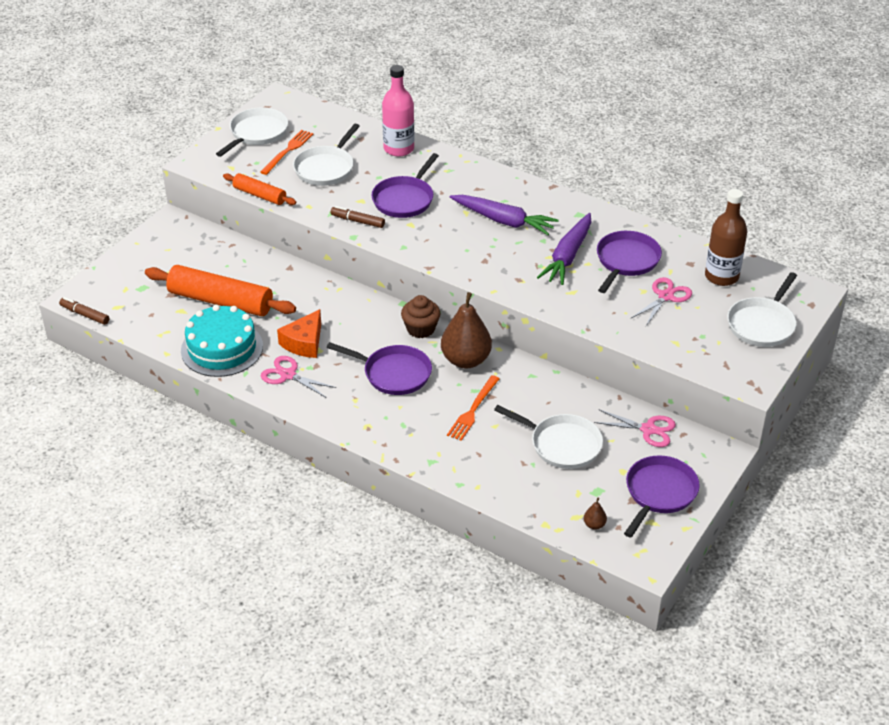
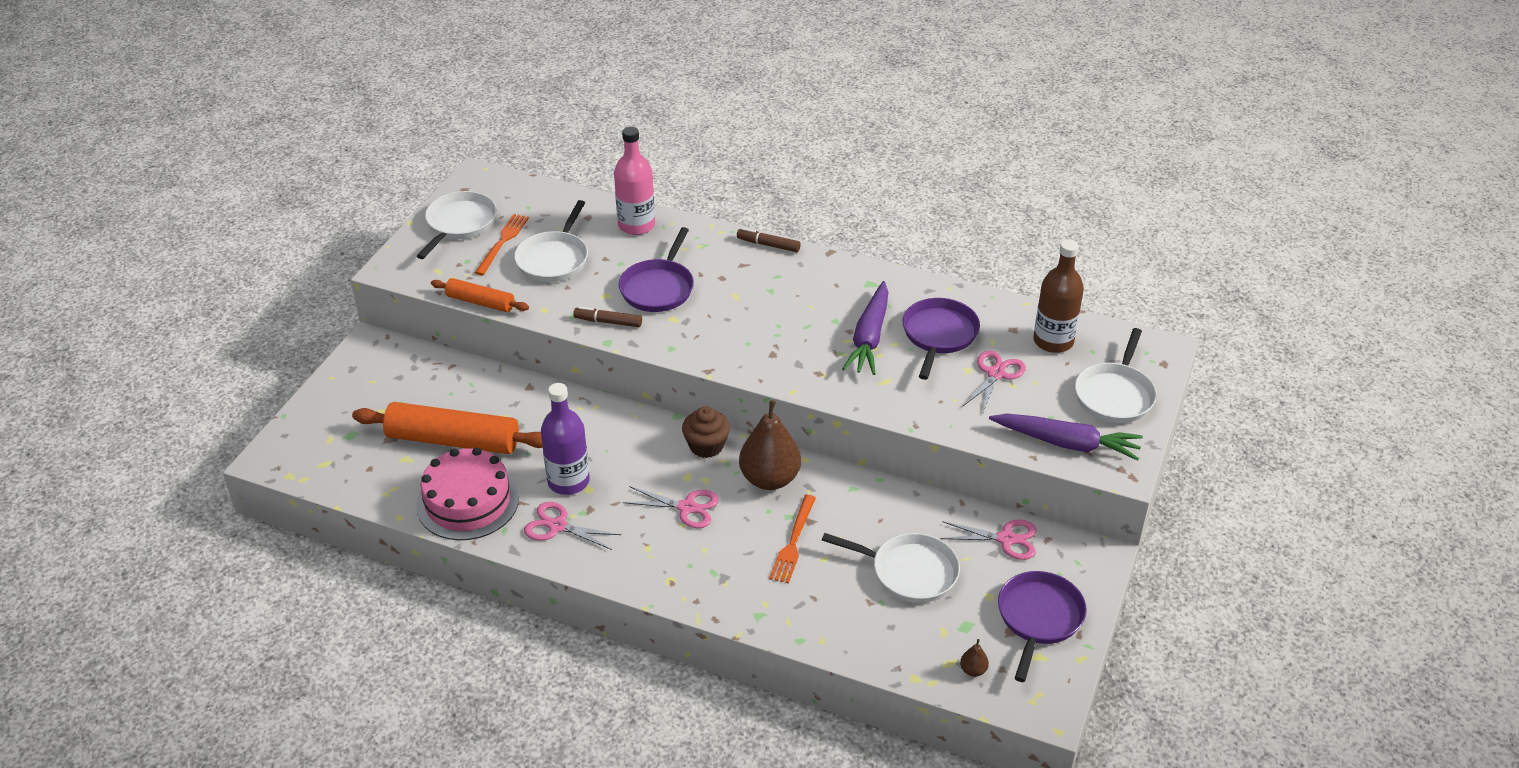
camera: 10 degrees left, 0 degrees up
brown marker [59,297,109,325] -> brown marker moved to [737,228,801,252]
turquoise cake [181,305,263,377] -> pink cake [416,447,519,540]
orange cheese [277,309,321,358] -> purple bottle [541,383,590,495]
purple pan [326,342,432,395] -> pink scissors [623,486,719,528]
purple carrot [450,195,559,235] -> purple carrot moved to [989,414,1143,461]

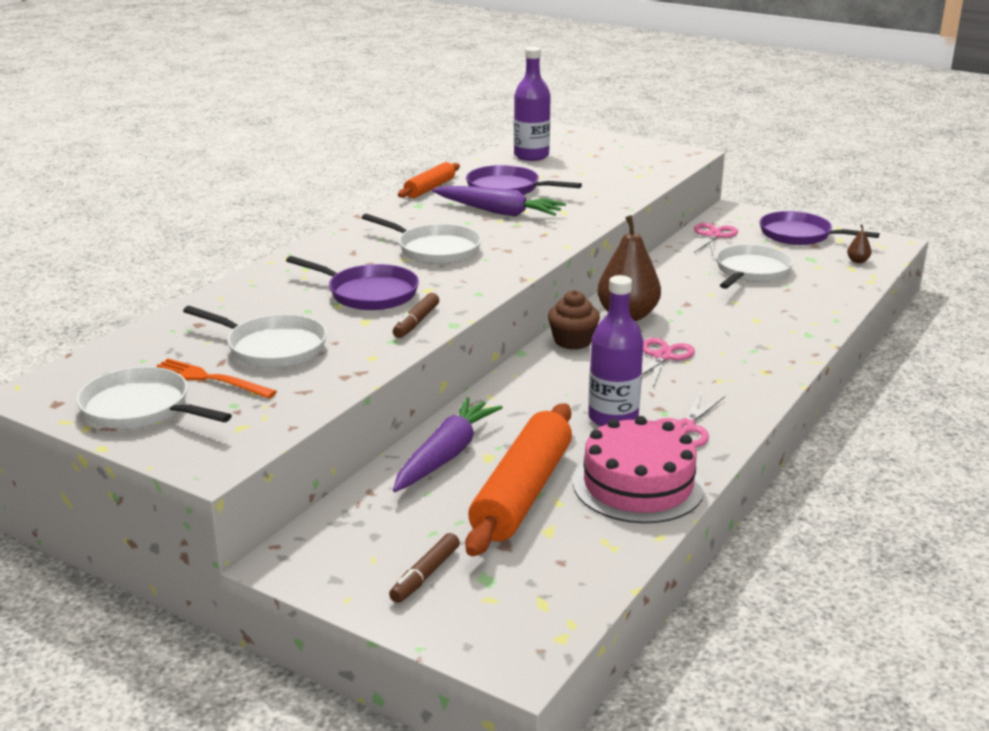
camera: 80 degrees left, 15 degrees down
orange rolling pin [431,278,529,312] -> orange rolling pin moved to [398,162,460,198]
pink bottle [614,127,655,235] -> none
brown marker [737,228,801,252] -> brown marker moved to [389,533,460,603]
orange fork [769,495,816,584] -> none
pink scissors [963,351,1026,412] -> none
purple carrot [989,414,1143,461] -> purple carrot moved to [393,397,503,492]
brown bottle [1033,239,1084,353] -> purple bottle [514,47,551,161]
white pan [1075,328,1157,423] -> white pan moved to [362,214,482,264]

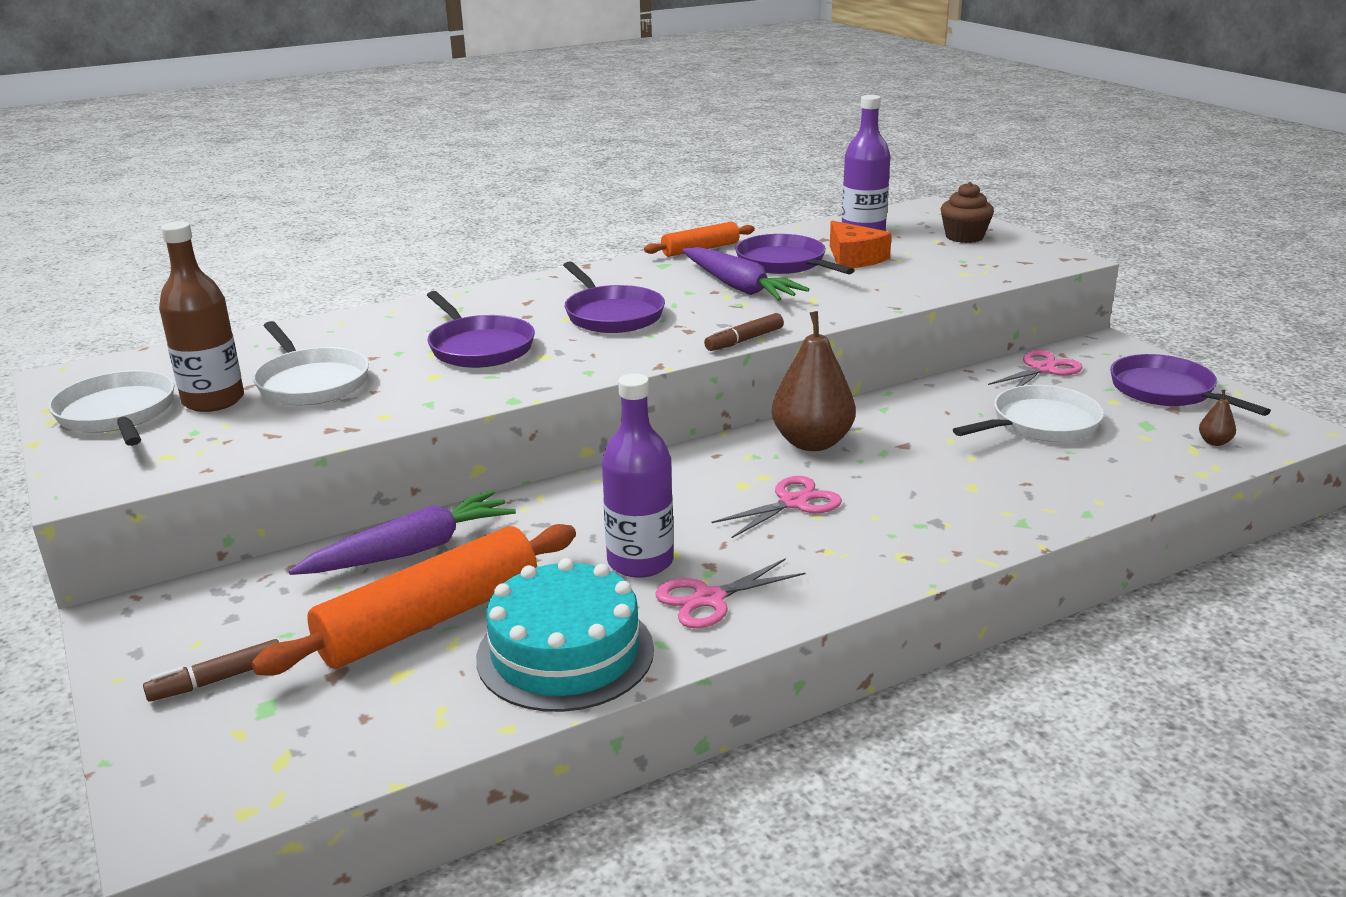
camera: 30 degrees right, 0 degrees up
orange fork [157,359,277,399] -> brown bottle [159,221,244,412]
white pan [362,214,482,264] -> purple pan [563,261,665,333]
brown marker [393,293,439,338] -> brown marker moved to [704,313,784,351]
brown cupcake [548,290,600,350] -> brown cupcake moved to [941,182,994,243]
pink cake [573,416,705,523] -> turquoise cake [476,558,654,712]
none -> orange cheese [830,221,892,268]

